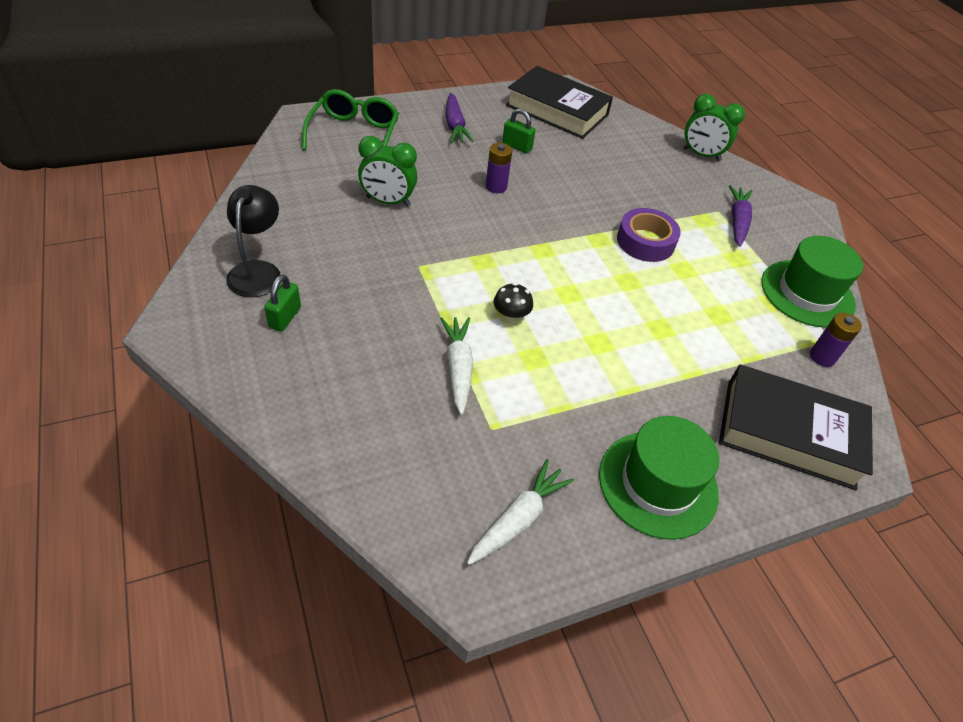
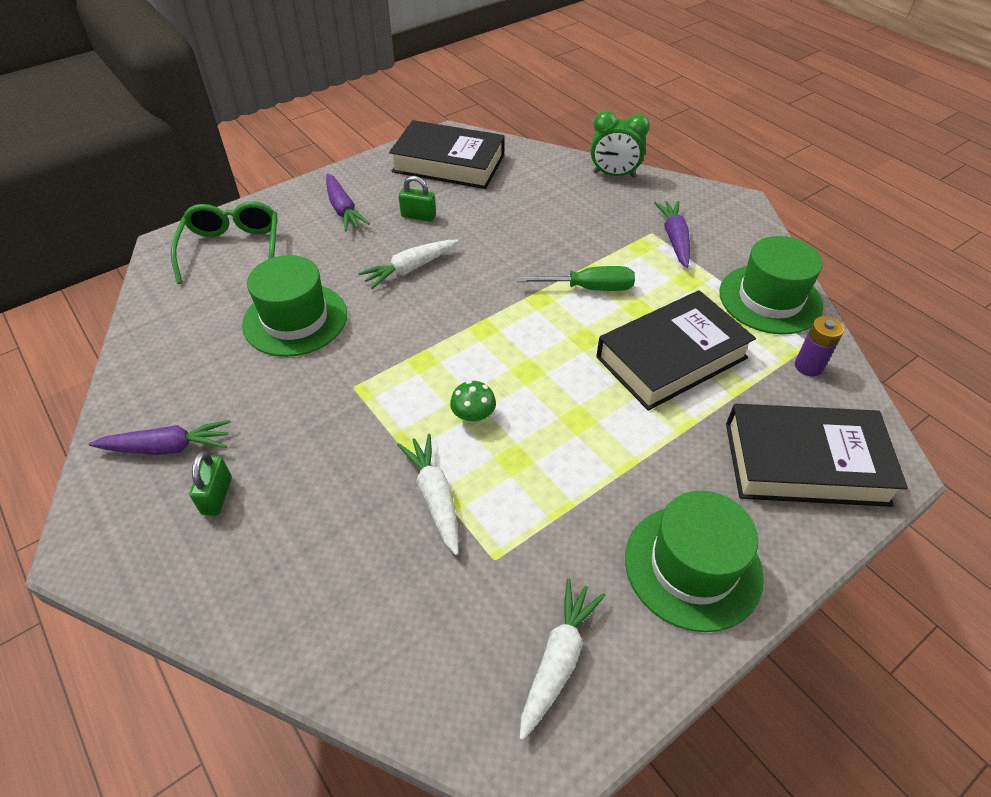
camera: 10 degrees left, 0 degrees up
black lamp [226,185,281,297] -> purple carrot [89,420,230,455]
green clock [358,136,418,207] -> green hat [242,255,347,357]
purple battery [486,143,512,193] -> white carrot [358,239,459,289]
black mushroom [494,283,533,322] -> green mushroom [450,380,496,424]
purple tape [617,208,681,262] -> green screwdriver [517,266,635,291]
none -> black book [596,290,756,411]

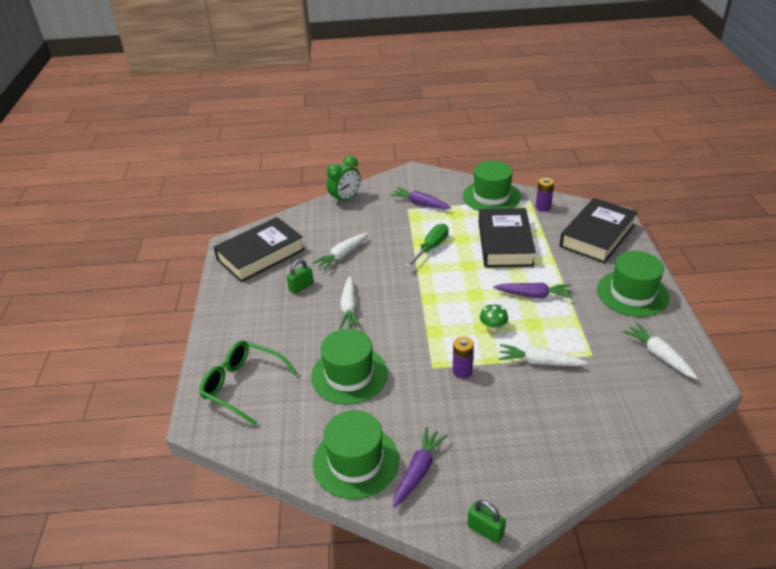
camera: 55 degrees left, 10 degrees down
green padlock [190,451,232,516] -> green padlock moved to [467,500,506,543]
purple carrot [326,174,370,232] -> purple carrot moved to [493,283,573,298]
none -> white carrot [312,233,369,271]
none -> green hat [313,410,399,499]
none -> purple battery [453,337,474,379]

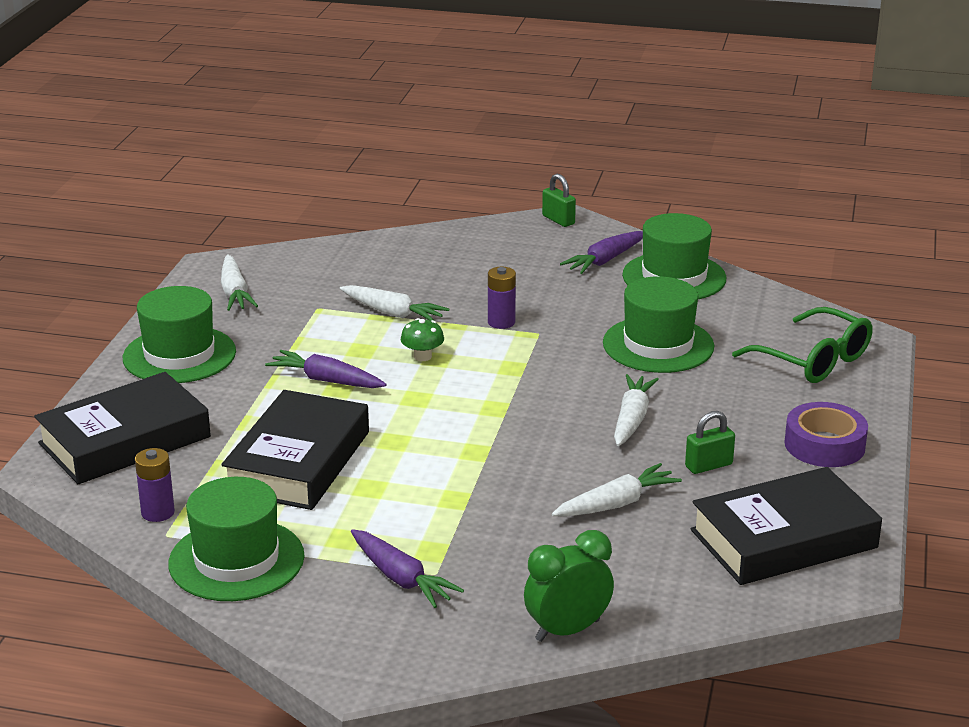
camera: 165 degrees left, 10 degrees down
green screwdriver [405,224,449,268] -> none
none -> purple tape [785,402,868,467]

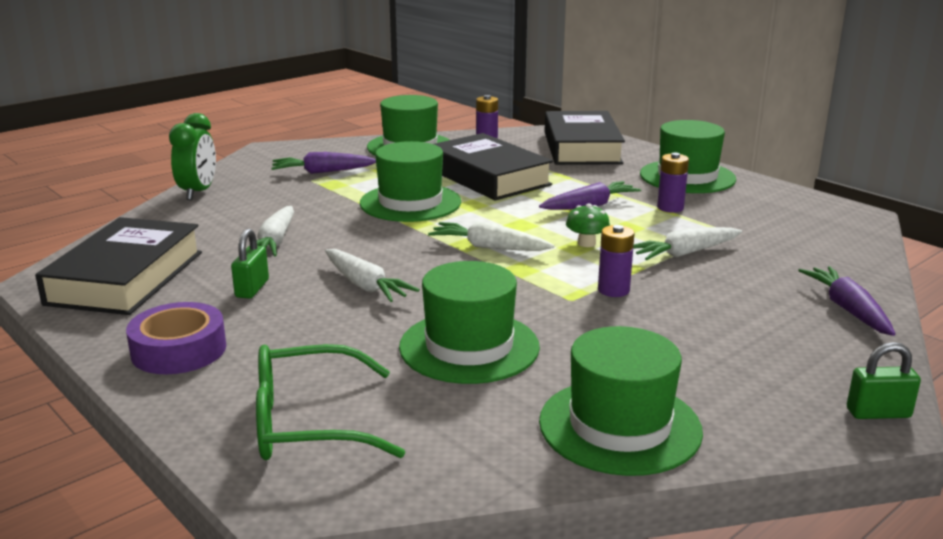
camera: 125 degrees right, 5 degrees down
white carrot [221,255,258,311] -> white carrot moved to [428,221,554,251]
purple carrot [560,231,643,274] -> purple carrot moved to [798,266,895,336]
none -> green hat [360,141,461,222]
none -> purple battery [657,153,689,213]

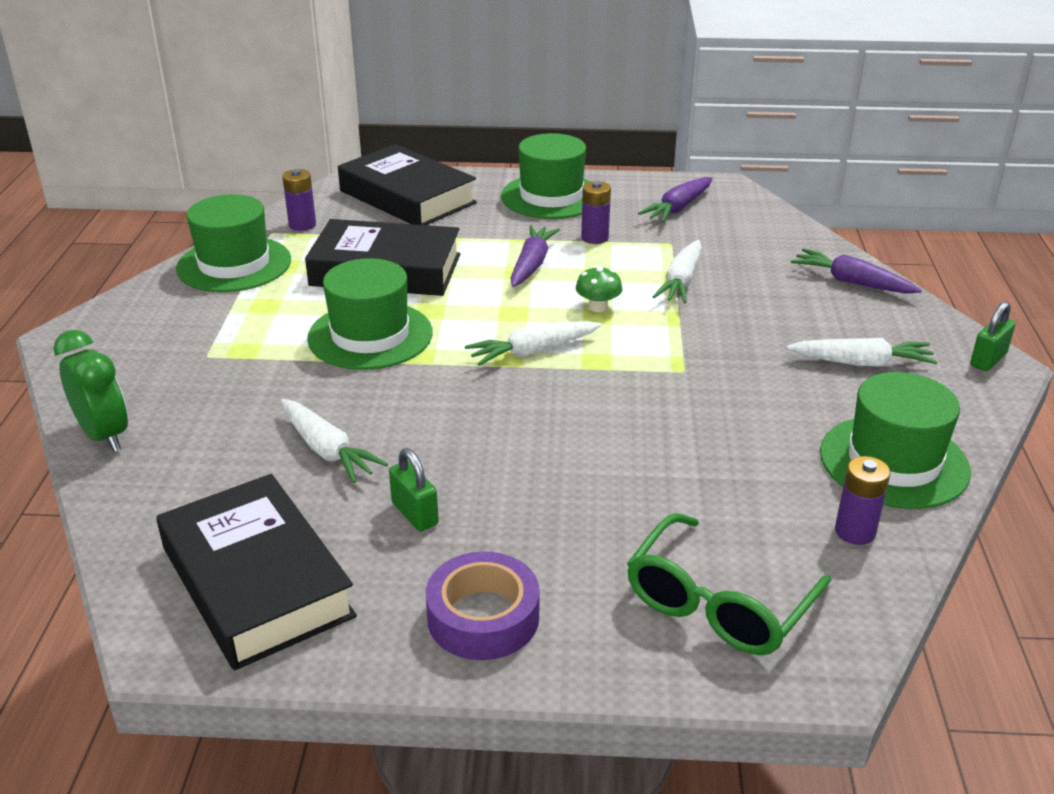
camera: 45 degrees left, 10 degrees up
purple carrot [272,152,376,174] -> purple carrot moved to [638,177,713,222]
white carrot [325,249,420,302] -> white carrot moved to [786,338,938,366]
green hat [399,261,540,384] -> none
purple battery [598,225,635,297] -> purple battery moved to [835,456,891,545]

